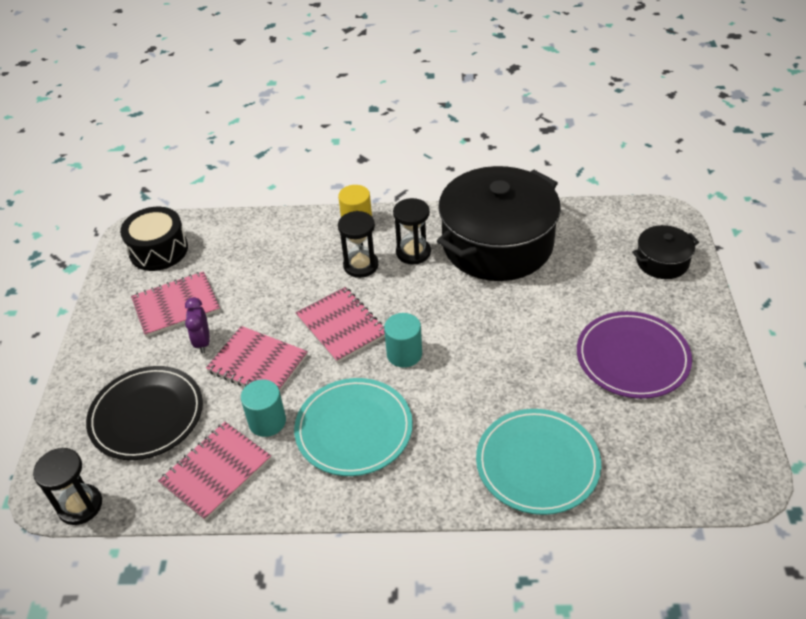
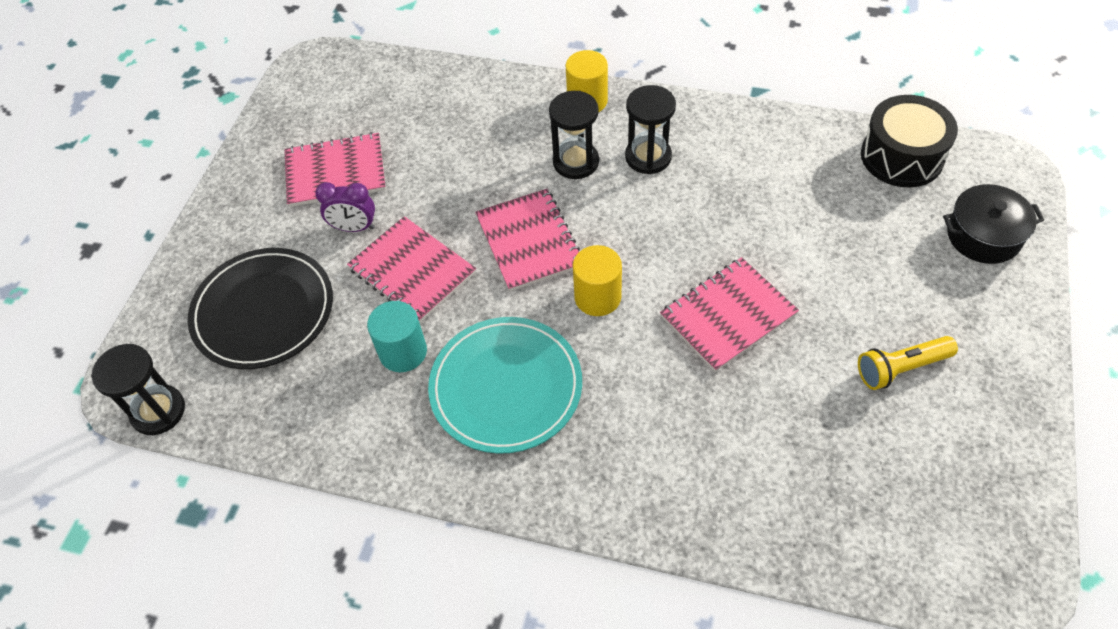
camera: 15 degrees right, 10 degrees up
black drum [120,207,188,271] -> black drum moved to [861,95,958,188]
pink notebook [158,422,271,521] -> pink notebook moved to [660,257,799,372]
purple clock [185,297,210,354] -> purple clock turned 90 degrees counterclockwise [315,182,375,232]
turquoise cylinder [384,313,422,368] -> yellow cylinder [573,245,622,316]
black pot [437,166,561,281] -> none
turquoise plate [476,409,601,515] -> none
purple plate [577,311,692,399] -> yellow flashlight [858,336,958,390]

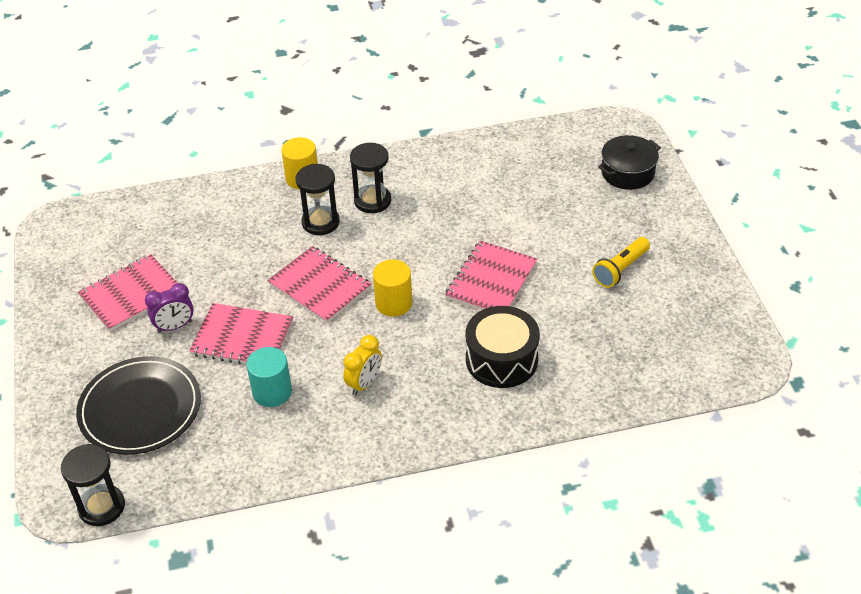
camera: 30 degrees left, 10 degrees down
turquoise plate [428,317,582,454] -> yellow clock [343,335,382,395]
black drum [861,95,958,188] -> black drum moved to [466,306,540,388]

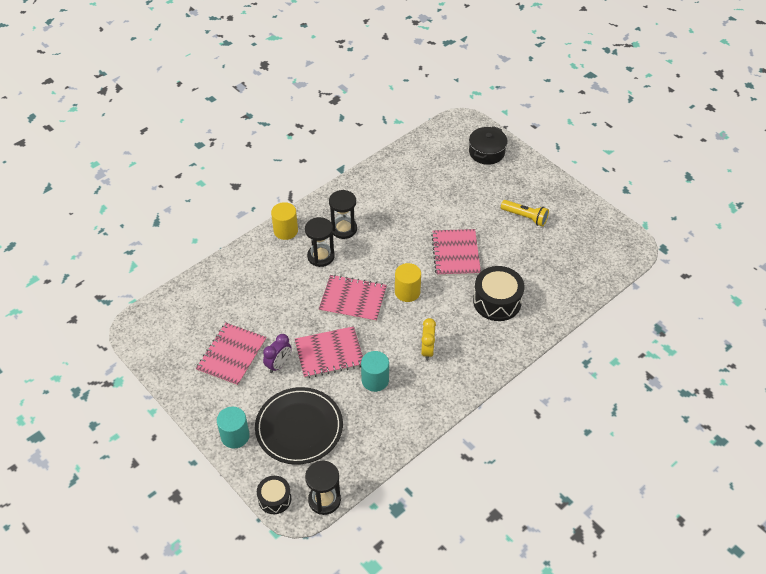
camera: 30 degrees left, 5 degrees up
yellow flashlight [592,237,650,288] -> yellow flashlight turned 75 degrees counterclockwise [501,200,549,226]
none -> turquoise cylinder [217,407,250,449]
none -> black drum [257,476,291,514]

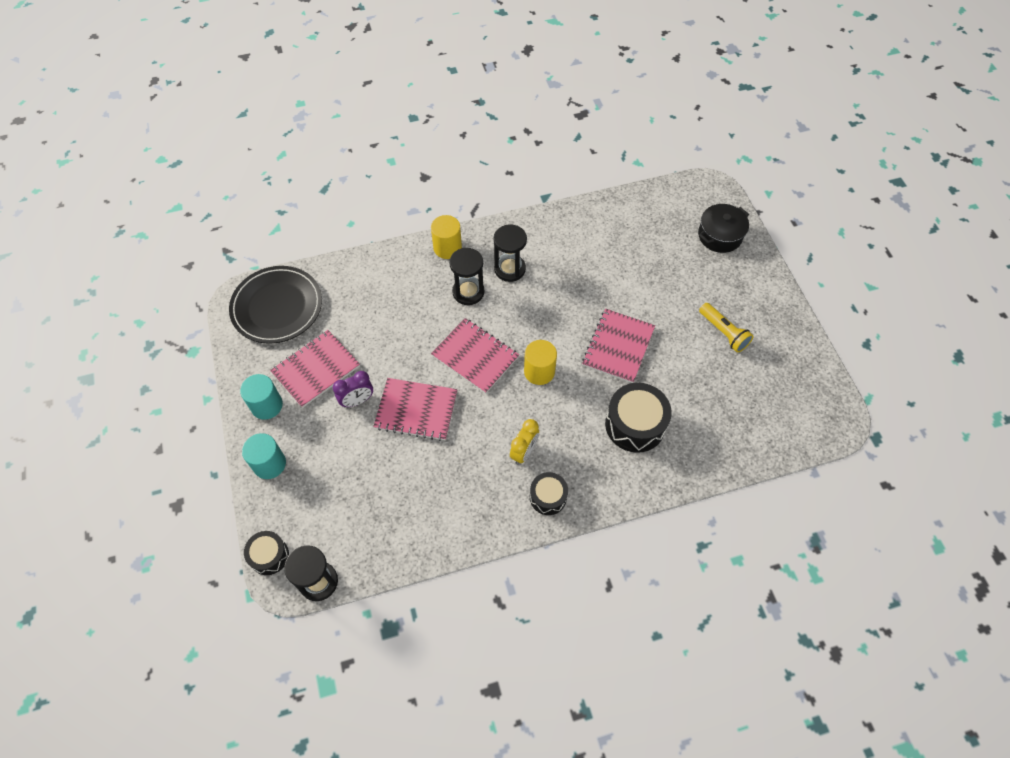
camera: 25 degrees right, 10 degrees up
black plate [255,387,343,465] -> black plate moved to [229,266,322,344]
turquoise cylinder [361,351,389,392] -> turquoise cylinder moved to [240,374,283,420]
none -> black drum [530,472,568,515]

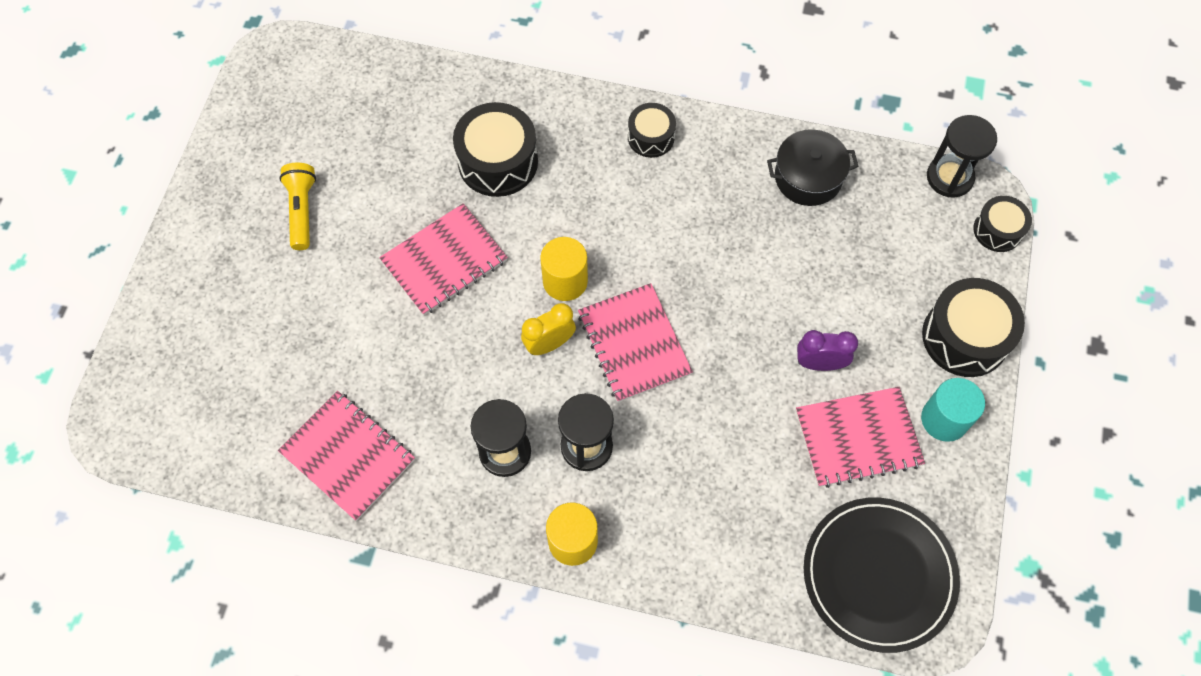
camera: 150 degrees left, 5 degrees up
turquoise cylinder [242,433,286,479] -> black drum [922,278,1025,377]
pink notebook [373,378,458,441] -> pink notebook moved to [278,391,415,521]
yellow clock [510,419,539,464] -> yellow clock moved to [521,303,576,355]
black pot [698,204,749,253] -> black pot moved to [767,129,859,206]

